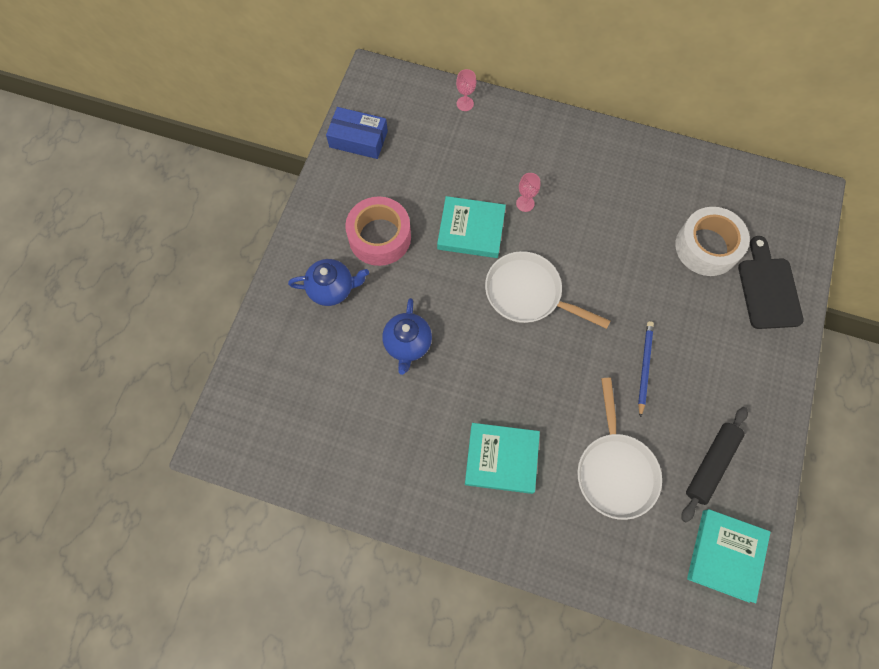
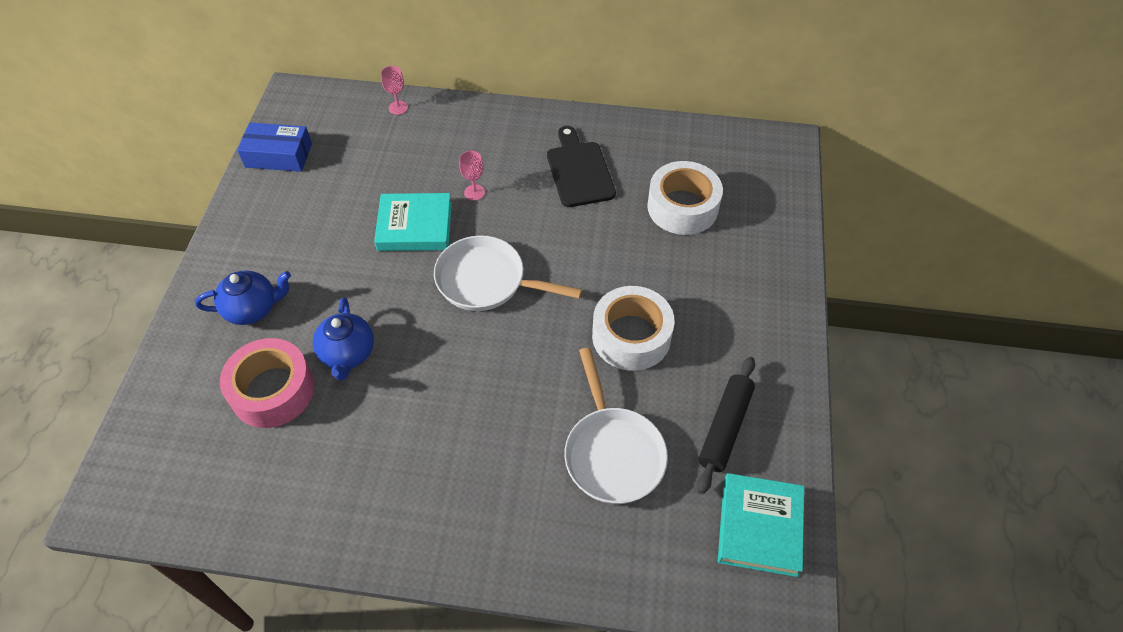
camera: 10 degrees left, 15 degrees down
pink tape [345,197,411,266] -> pink tape moved to [220,338,315,428]
turquoise book [465,423,540,494] -> none
blue pencil [638,321,654,418] -> white tape [592,286,675,371]
black cutting board [738,236,804,329] -> black cutting board moved to [547,126,616,207]

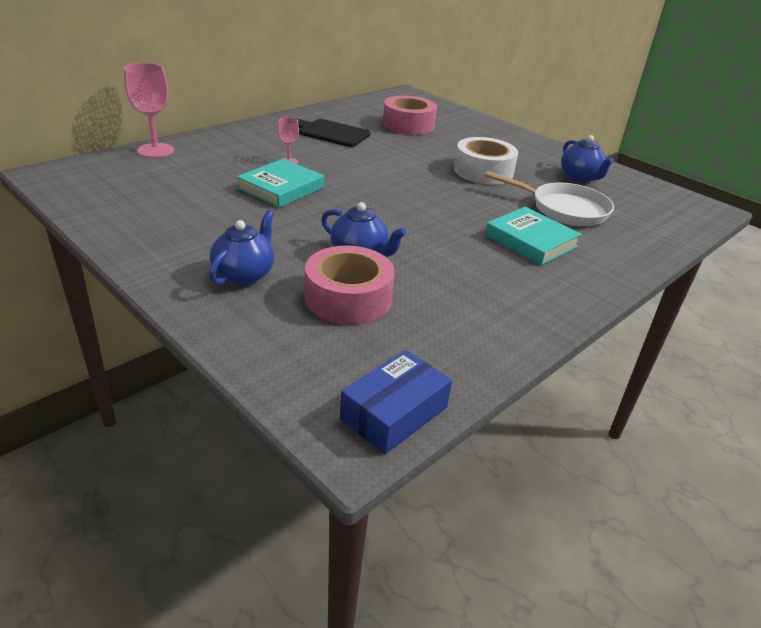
camera: 55 degrees left, 20 degrees down
blue box [237,122,312,172] -> blue box moved to [340,350,452,454]
pink goblet [381,66,408,115] -> pink goblet [124,63,174,158], size x1.89
white pan [434,235,582,311] -> none
white tape [647,161,723,235] -> pink tape [383,96,437,135]
black rolling pin [697,357,755,494] -> blue teapot [561,135,614,182]
turquoise book [718,473,804,577] -> turquoise book moved to [485,207,582,266]

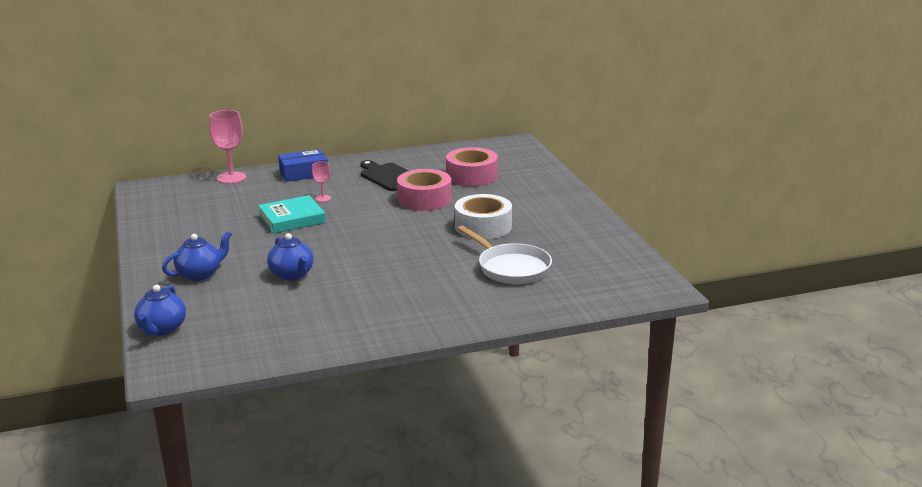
camera: 30 degrees right, 10 degrees down
pink tape [305,246,395,325] -> pink tape moved to [397,169,452,211]
blue box [340,350,452,454] -> blue box moved to [278,149,328,182]
turquoise book [485,207,582,266] -> none
blue teapot [561,135,614,182] -> blue teapot moved to [134,285,186,336]

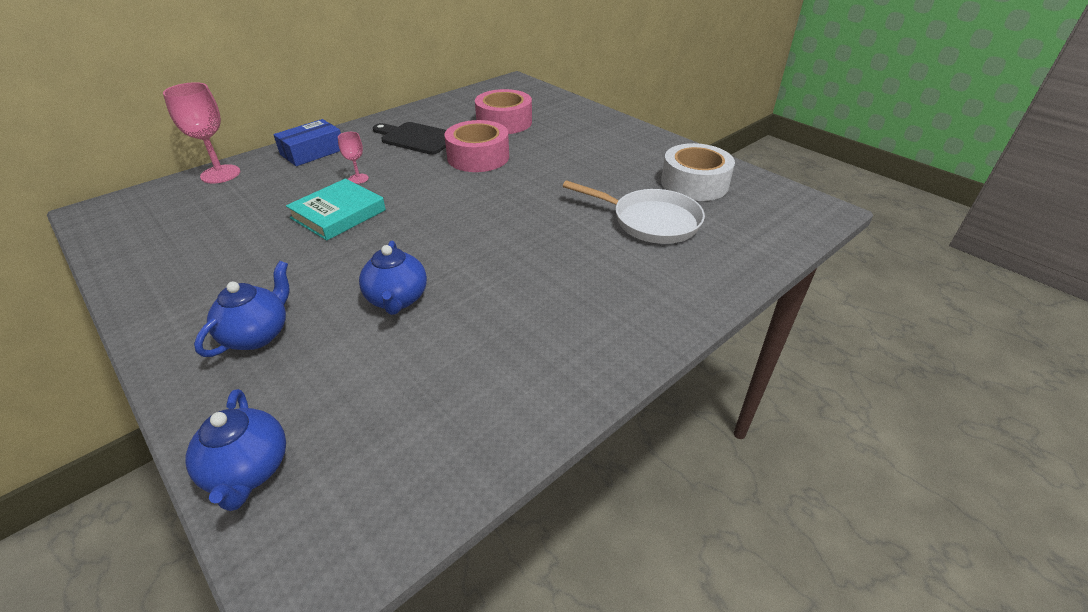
camera: 25 degrees left, 15 degrees up
blue teapot [267,233,314,280] -> blue teapot turned 45 degrees clockwise [359,241,427,315]
white tape [455,194,512,239] -> white tape moved to [661,143,735,201]

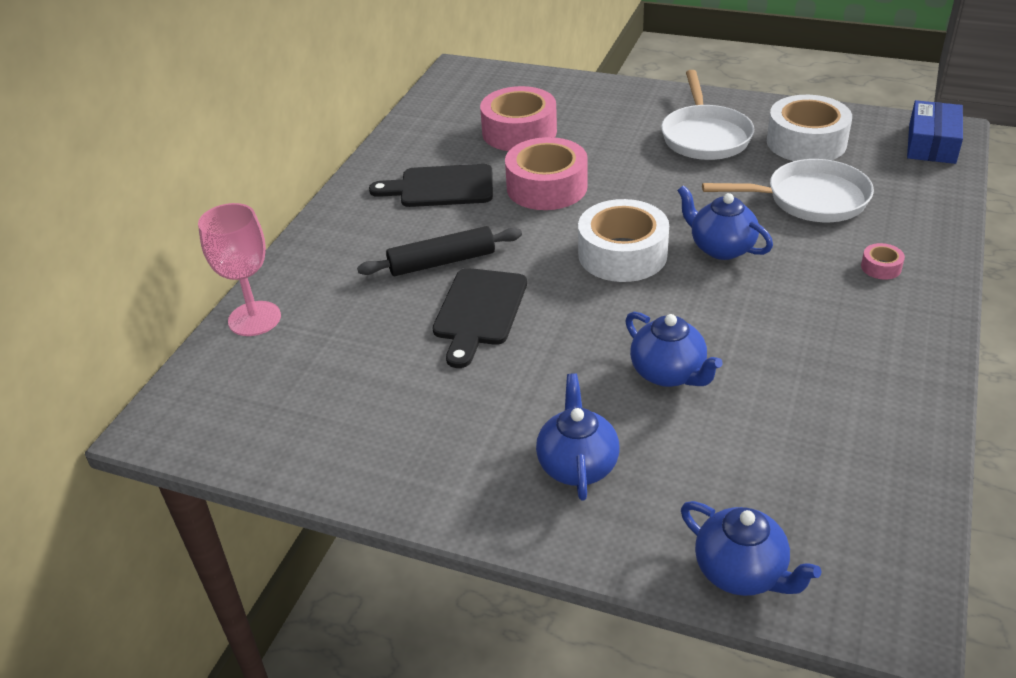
camera: 25 degrees left, 0 degrees up
blue box [273,119,341,166] -> blue box moved to [907,100,963,164]
turquoise book [286,178,386,241] -> black cutting board [433,268,527,368]
pink goblet [338,132,369,184] -> black rolling pin [357,226,522,276]
none -> white tape [578,199,669,282]
none -> white pan [661,70,754,160]
none -> blue teapot [677,185,773,260]
none -> pink tape [861,243,905,280]

